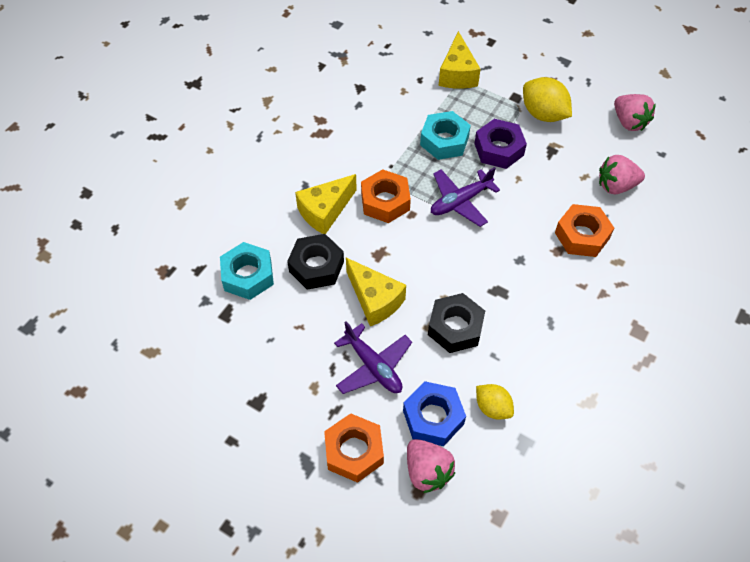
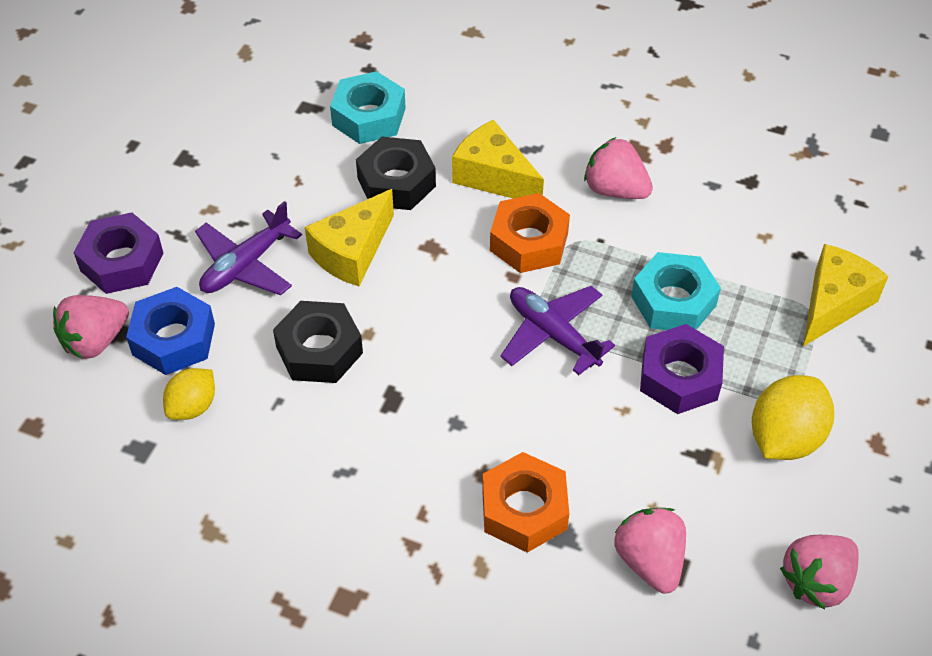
camera: 80 degrees right, 5 degrees down
orange nut [324,413,384,483] -> purple nut [73,212,163,294]
yellow cheese [439,31,481,89] -> yellow cheese turned 135 degrees clockwise [803,244,888,346]
none -> pink strawberry [584,137,653,199]

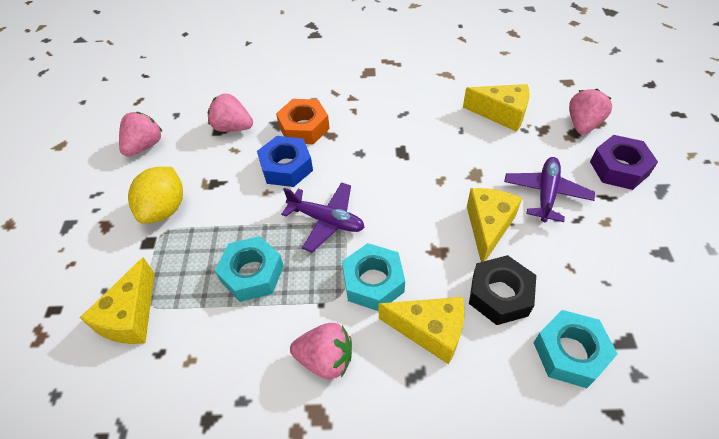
camera: 160 degrees right, 0 degrees up
blue nut [126,287,215,375] -> blue nut moved to [257,136,313,187]
yellow lemon [163,368,215,420] -> yellow cheese [463,84,530,132]
black nut [273,301,363,383] -> none
orange nut [490,193,570,273] -> turquoise nut [342,243,405,311]
pink strawberry [614,508,686,594] -> pink strawberry turned 150 degrees clockwise [208,93,253,132]
purple nut [640,324,724,414] -> none

